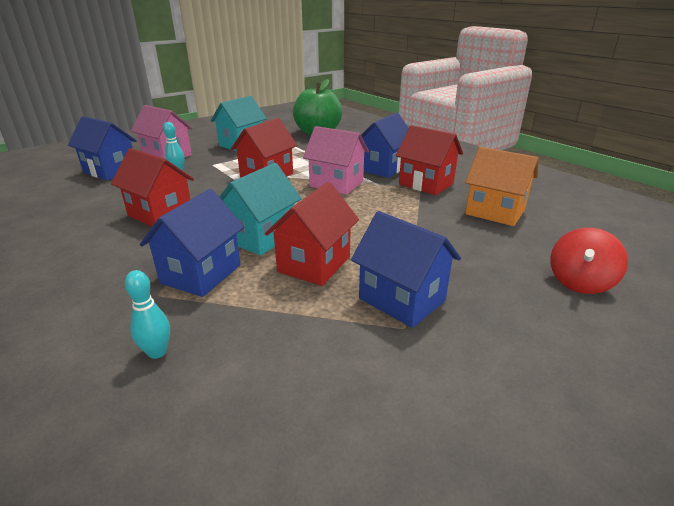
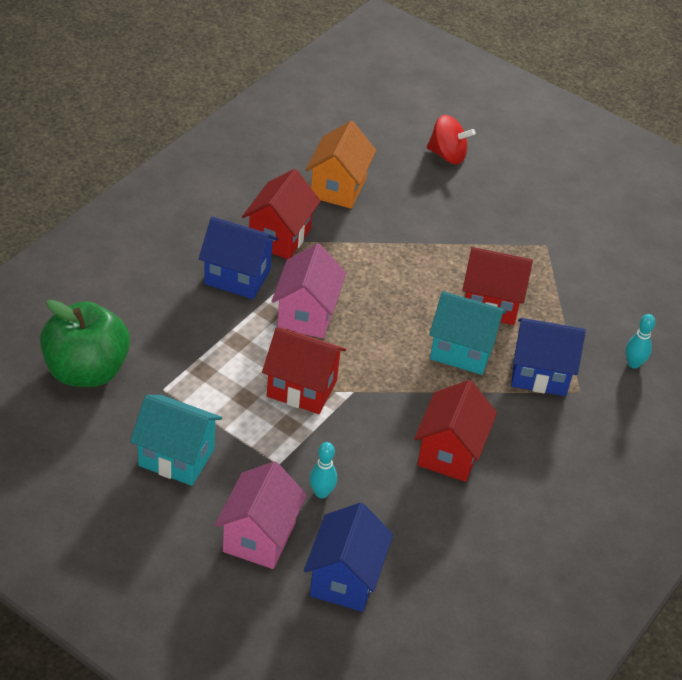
camera: 110 degrees left, 15 degrees up
blue house [351,211,461,328] -> none

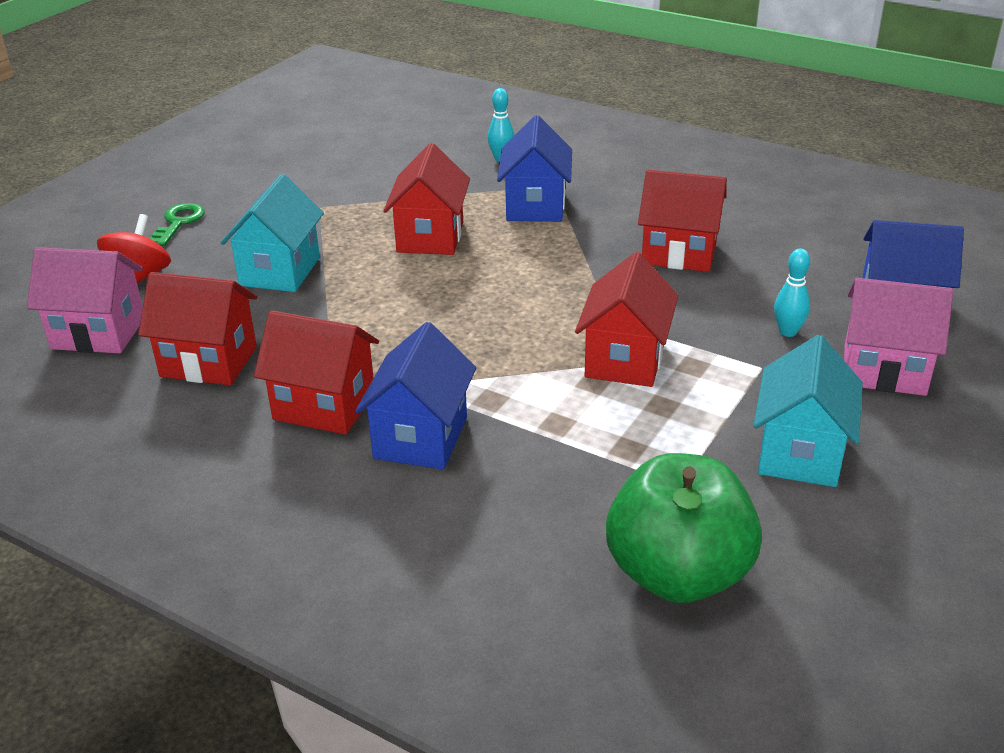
camera: 90 degrees left, 10 degrees down
pink house [272,243,346,338] -> pink house moved to [27,247,143,353]
orange house [305,121,376,209] -> red house [138,272,257,385]
turquoise house [429,291,506,375] -> turquoise house moved to [221,174,324,292]
none -> green key [148,203,205,246]

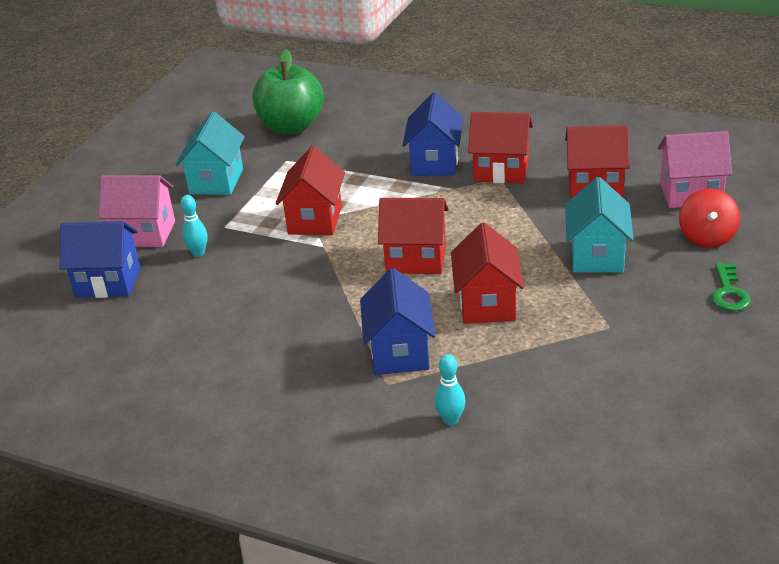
camera: 175 degrees right, 0 degrees up
red house [638,170,727,272] -> red house moved to [378,198,449,274]

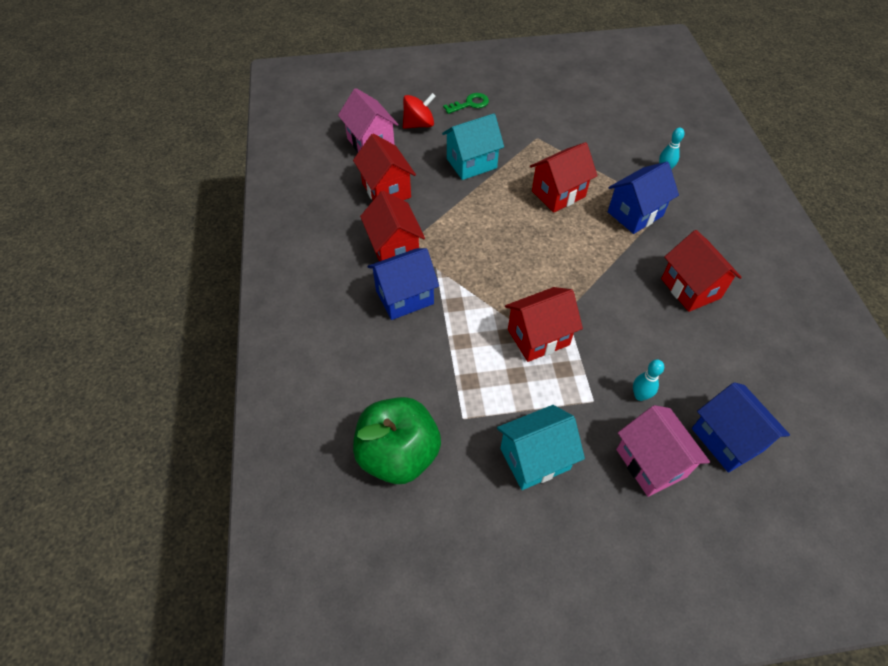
camera: 125 degrees left, 20 degrees up
red house [378,198,449,274] -> red house moved to [661,230,742,312]

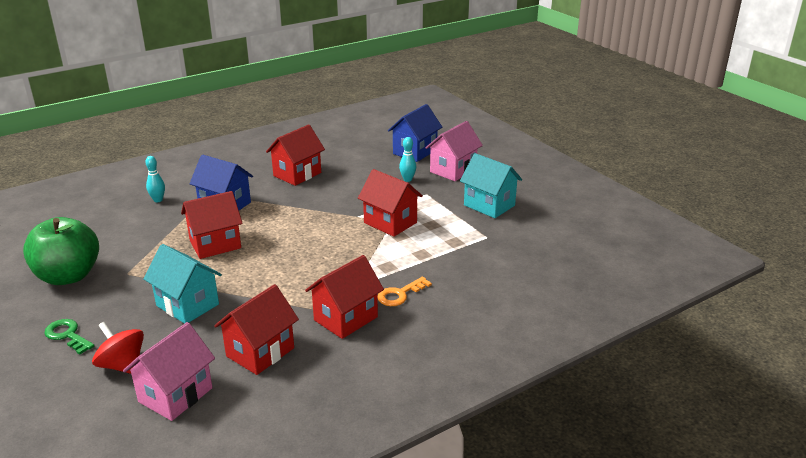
camera: 115 degrees left, 25 degrees down
green apple [353,397,441,484] -> green apple moved to [23,217,99,285]
blue house [368,248,439,320] -> orange key [377,277,432,306]
red house [530,142,597,213] -> red house turned 60 degrees counterclockwise [181,191,243,259]

